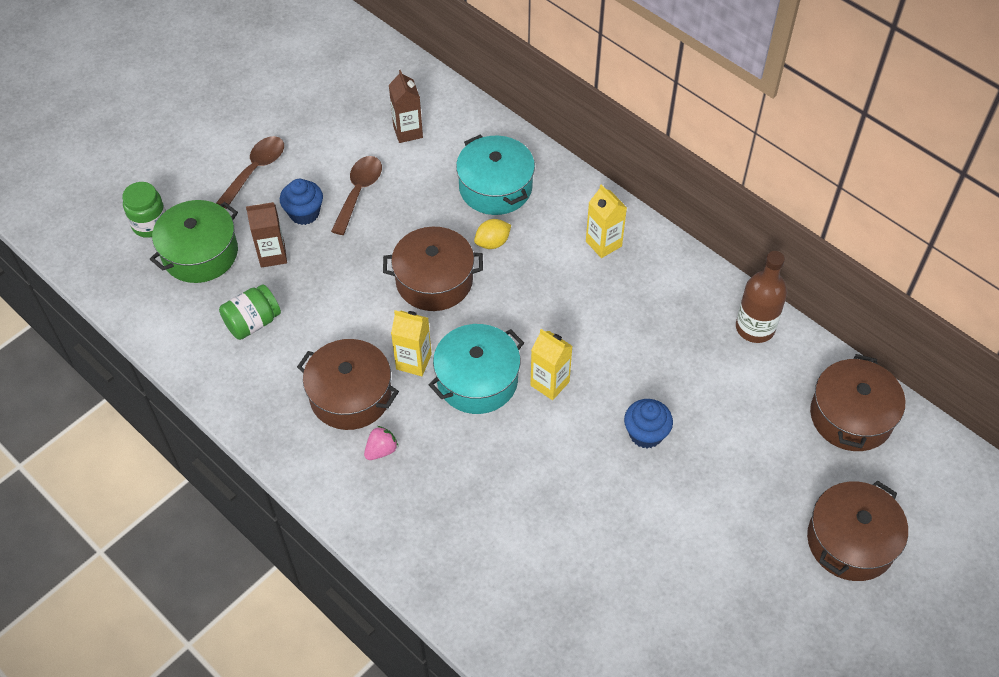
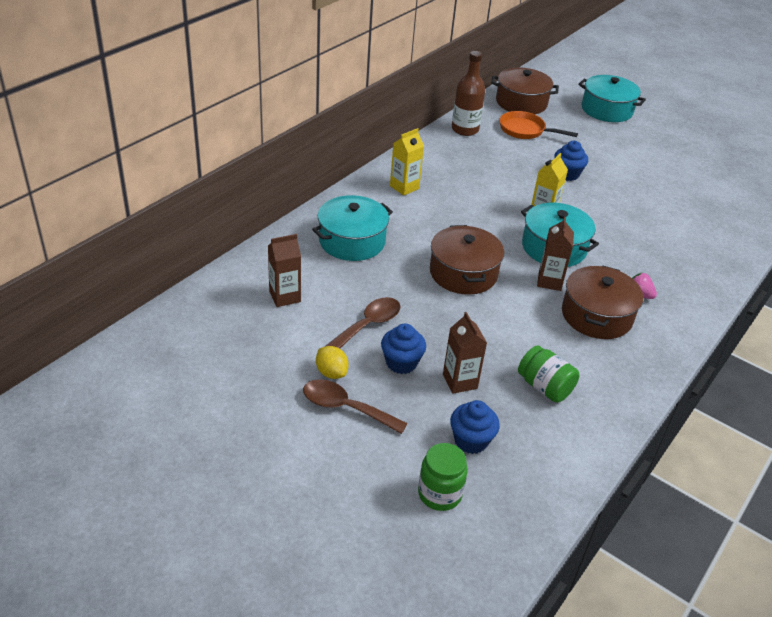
camera: 100 degrees left, 15 degrees down
green pot [150,200,238,283] -> blue cupcake [450,400,500,454]
brown spoon [331,156,382,235] -> brown spoon turned 120 degrees clockwise [326,297,401,349]
yellow carton [391,310,432,376] -> brown carton [537,217,574,291]
yellow lemon [474,219,511,249] -> yellow lemon moved to [316,346,349,379]
brown pot [807,480,908,581] -> turquoise pot [578,75,646,122]
none -> orange pan [500,111,578,139]

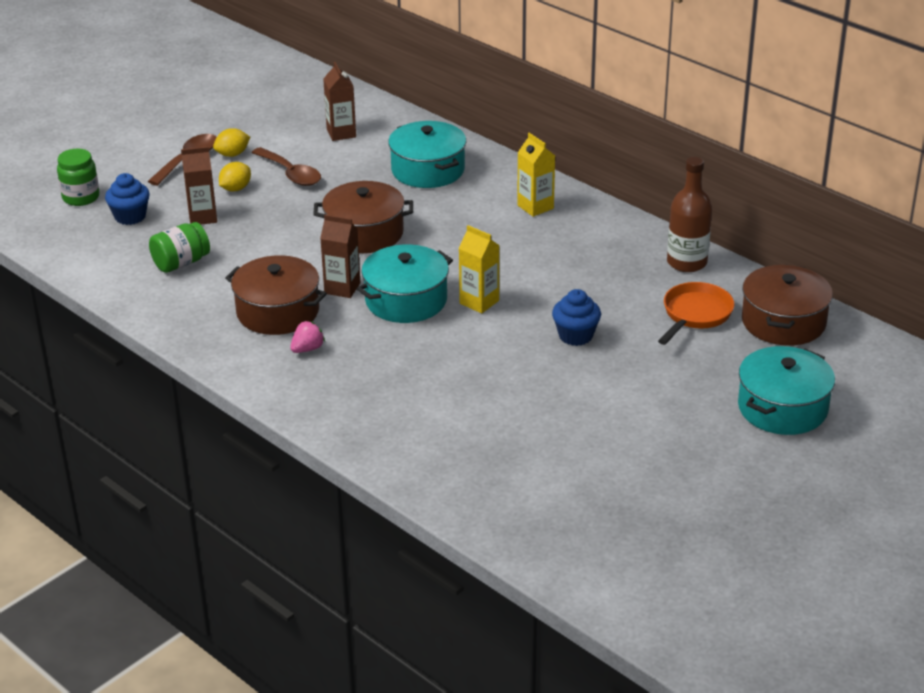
camera: 100 degrees right, 5 degrees down
blue cupcake [381,323,426,374] -> yellow lemon [219,162,251,191]

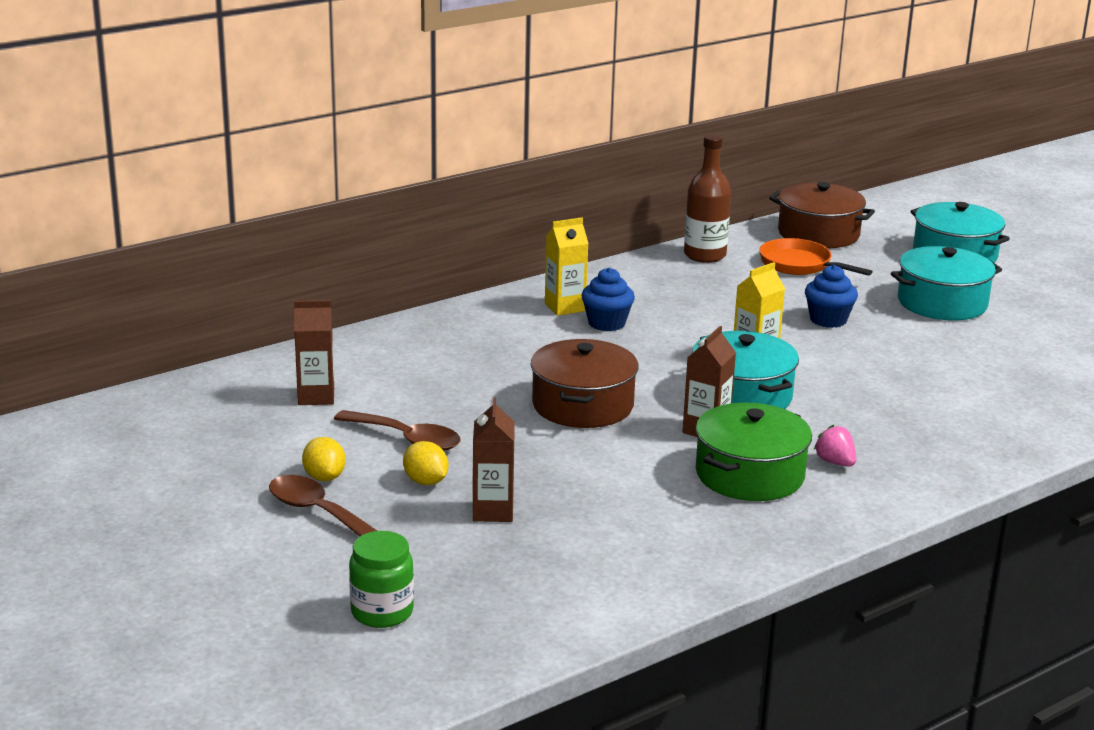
camera: 80 degrees left, 10 degrees down
blue cupcake [105,173,150,225] -> blue cupcake moved to [581,267,635,331]
green jar [149,222,210,273] -> none
brown pot [225,255,327,335] -> green pot [696,403,812,501]
brown spoon [252,147,321,186] -> brown spoon turned 60 degrees clockwise [334,410,461,451]
turquoise pot [388,121,466,188] -> turquoise pot moved to [891,246,1002,320]

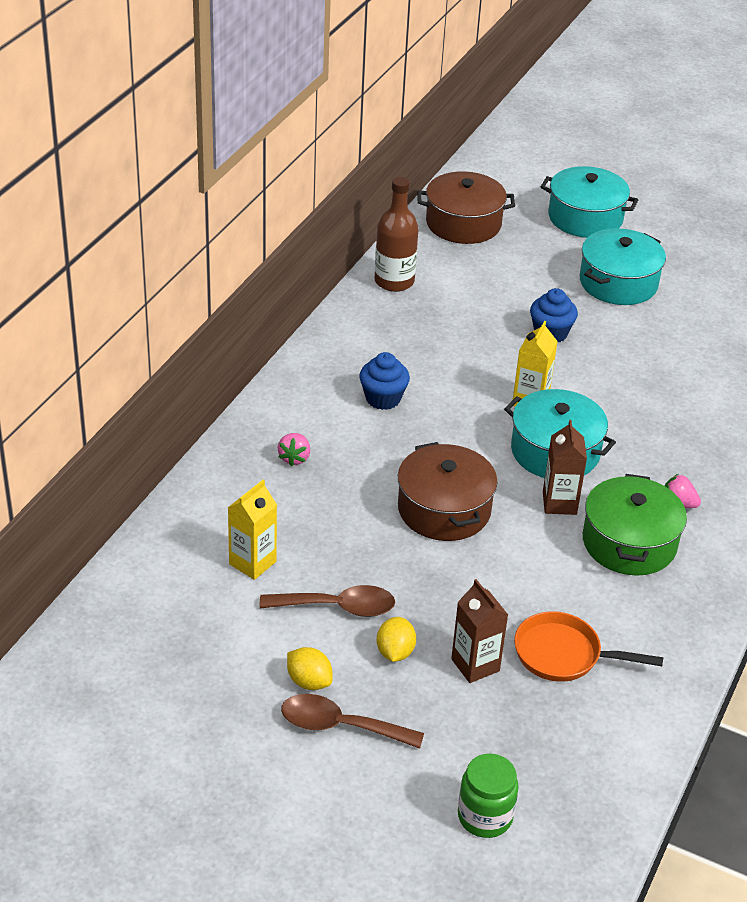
camera: 30 degrees left, 15 degrees up
brown carton [294,300,334,405] -> none
yellow lemon [403,441,449,485] -> yellow lemon turned 75 degrees clockwise [376,617,416,662]
yellow carton [545,217,589,316] -> yellow carton moved to [228,480,277,580]
orange pan [759,238,873,276] -> orange pan moved to [514,611,663,682]
none -> pink strawberry [277,433,310,466]

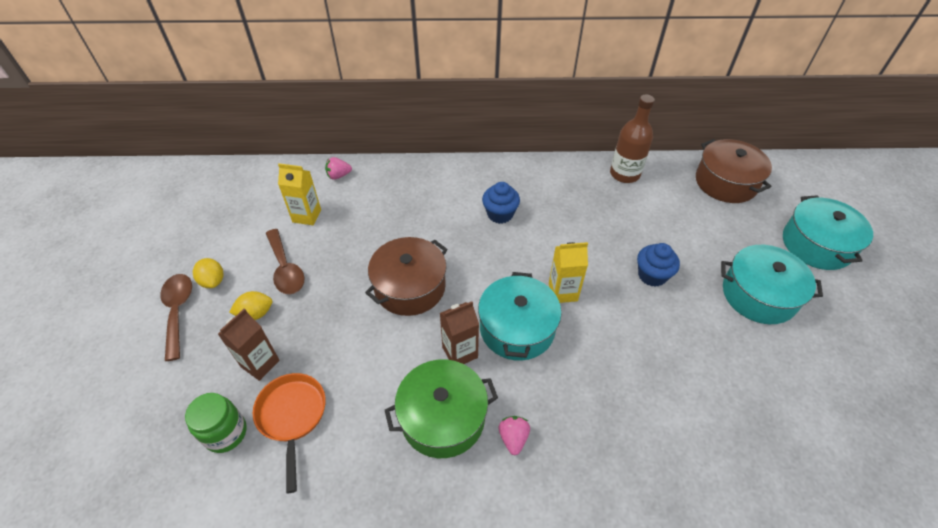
camera: 65 degrees right, 10 degrees up
pink strawberry [277,433,310,466] -> pink strawberry moved to [325,157,352,180]
yellow lemon [287,647,333,690] -> yellow lemon turned 45 degrees counterclockwise [193,258,224,288]
green jar [458,754,519,838] -> green jar moved to [185,393,246,453]

